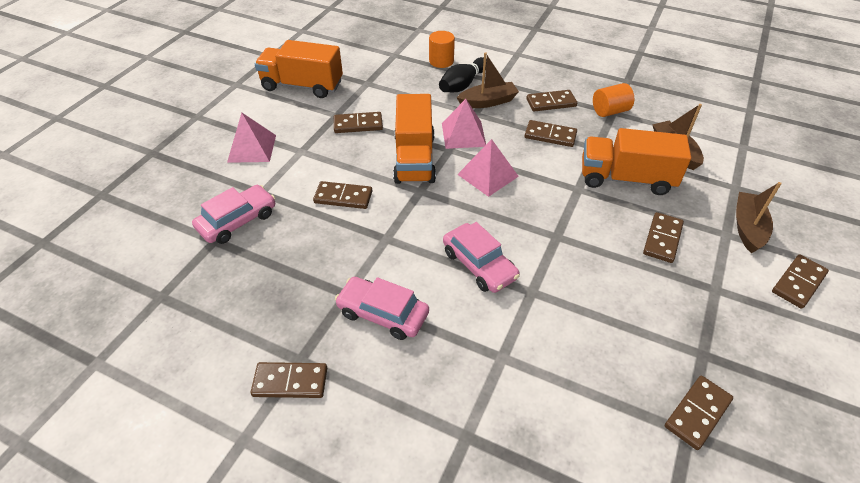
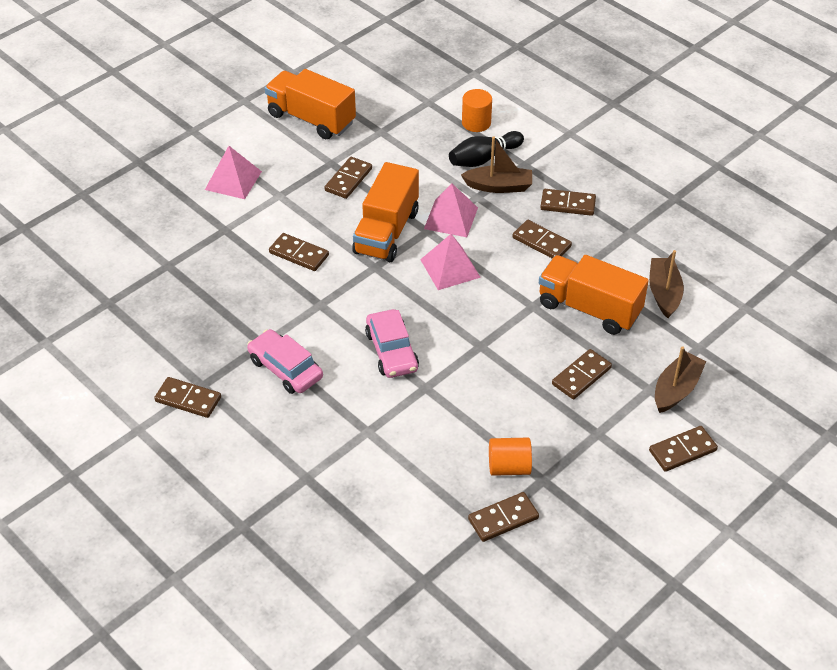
camera: 20 degrees right, 0 degrees up
pink car [192,185,275,244] -> none
brown domino [334,112,383,133] -> brown domino turned 75 degrees counterclockwise [325,157,372,199]
orange cylinder [593,83,634,117] -> orange cylinder moved to [489,438,532,476]

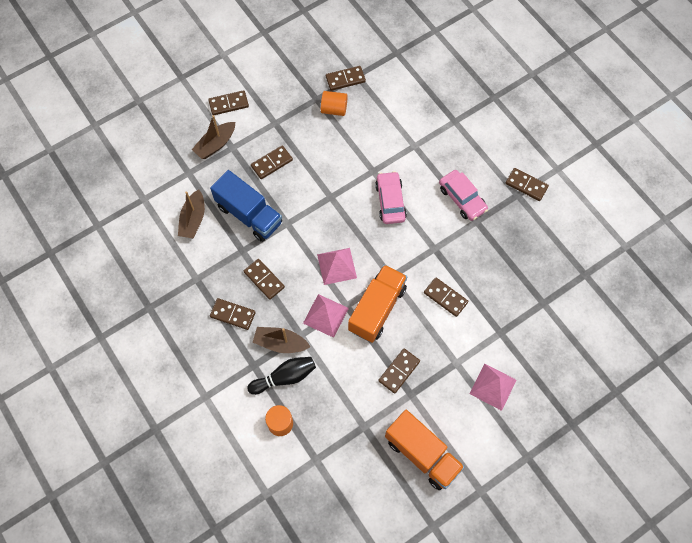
camera: 170 degrees left, 20 degrees up
orange truck [539,255,649,335] -> blue truck [210,170,282,242]

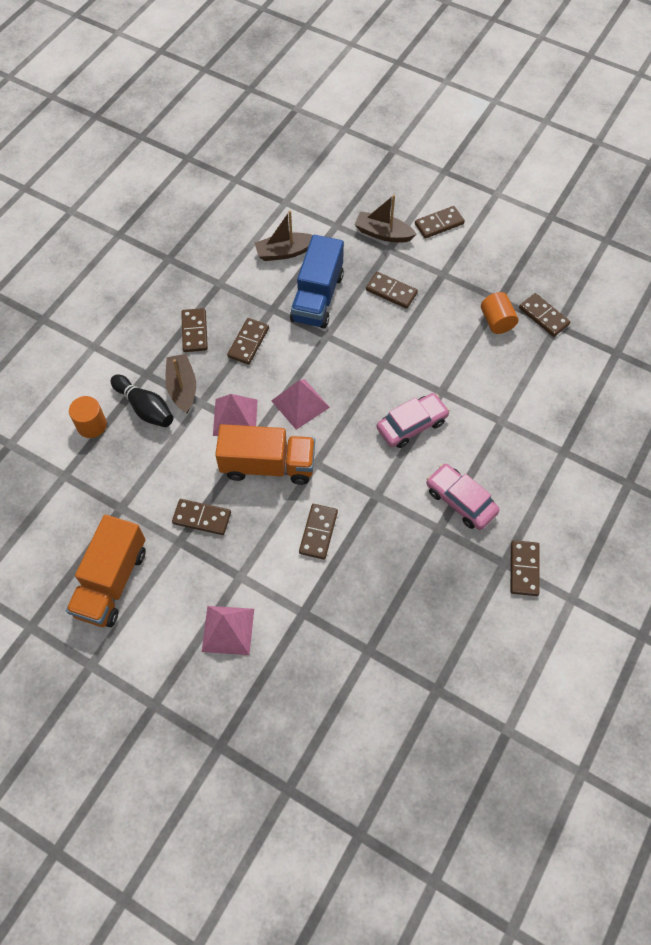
camera: 65 degrees right, 5 degrees down
brown domino [208,90,249,115] -> brown domino turned 75 degrees counterclockwise [415,206,465,239]
pink car [439,170,488,221] -> pink car turned 105 degrees clockwise [426,464,500,530]

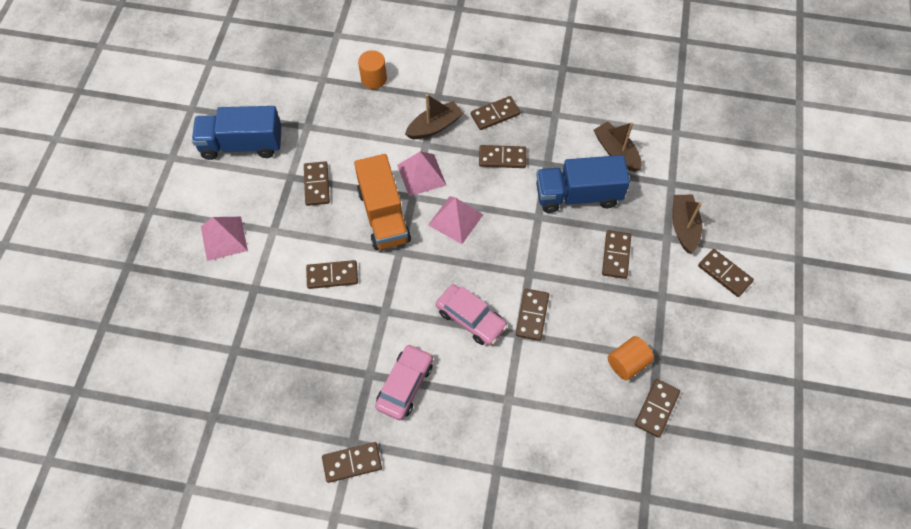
camera: 70 degrees right, 0 degrees up
orange truck [66,514,146,627] -> blue truck [192,106,282,160]
black bowling pin [111,374,173,427] -> none
none -> brown domino [516,289,549,341]

